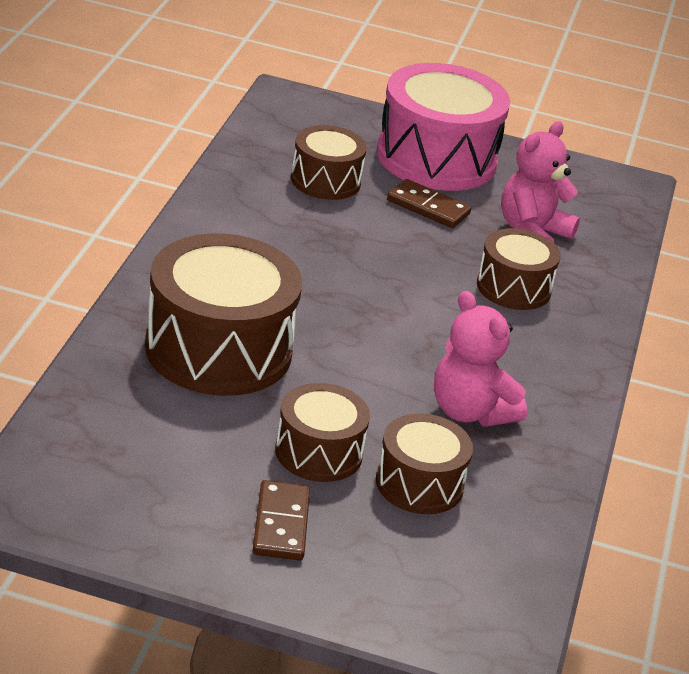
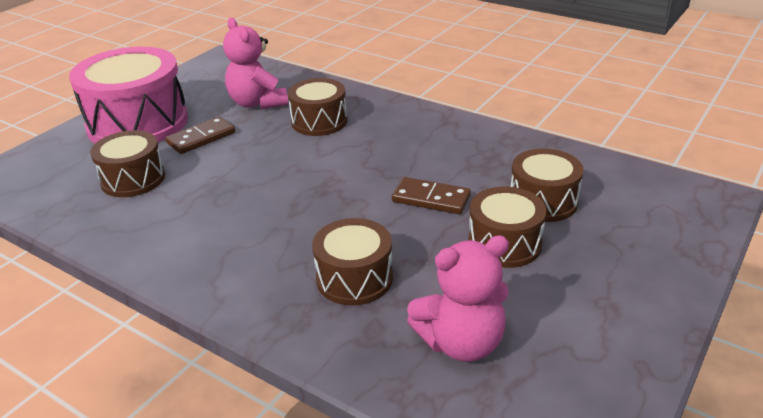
camera: 65 degrees left, 0 degrees up
brown drum [145,233,302,396] -> brown drum [312,218,393,305], size x0.56
brown domino [253,480,310,560] -> brown domino moved to [392,177,471,214]
pink teddy bear [434,291,527,427] -> pink teddy bear moved to [407,235,509,362]

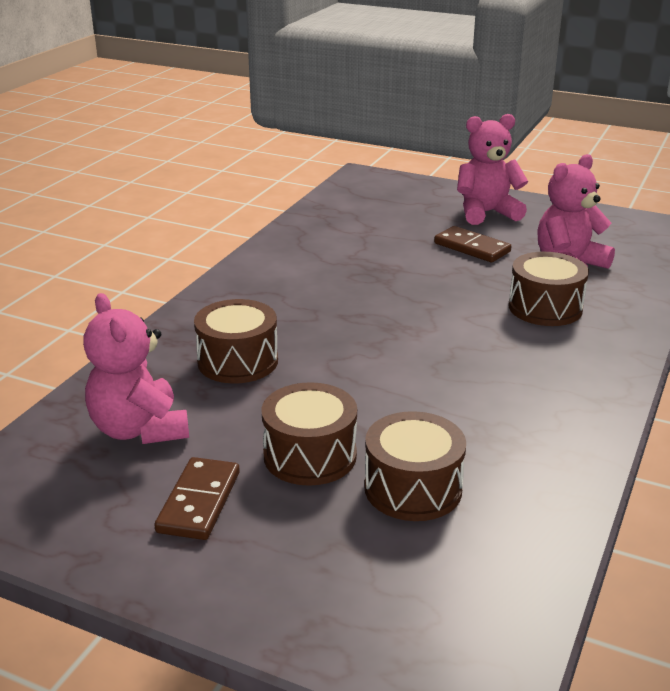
camera: 80 degrees right, 5 degrees down
pink drum [69,47,188,143] -> pink teddy bear [457,114,528,225]
brown drum [90,130,165,197] -> none
brown domino [392,177,471,214] -> brown domino moved to [155,457,240,540]

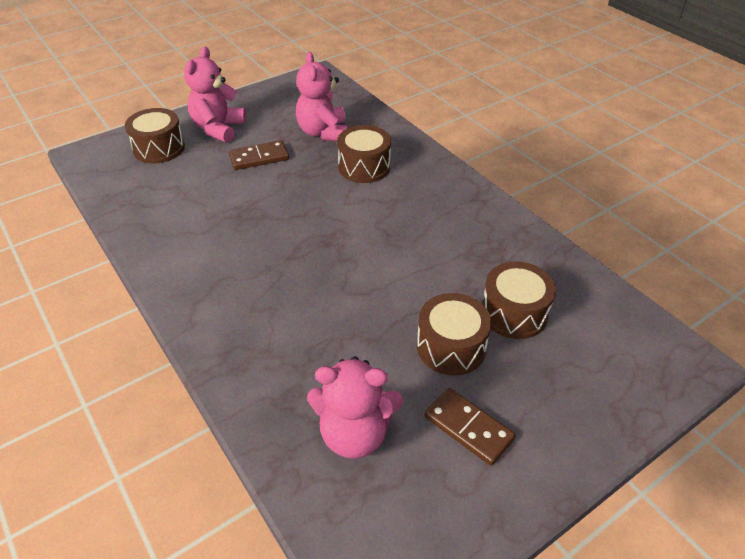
camera: 60 degrees left, 15 degrees up
brown drum [194,299,278,383] -> brown drum moved to [125,108,185,164]

